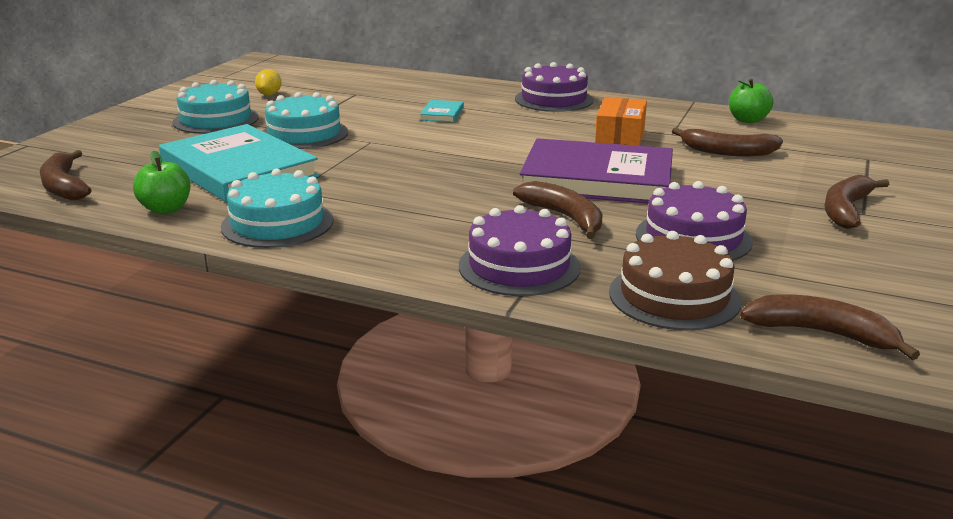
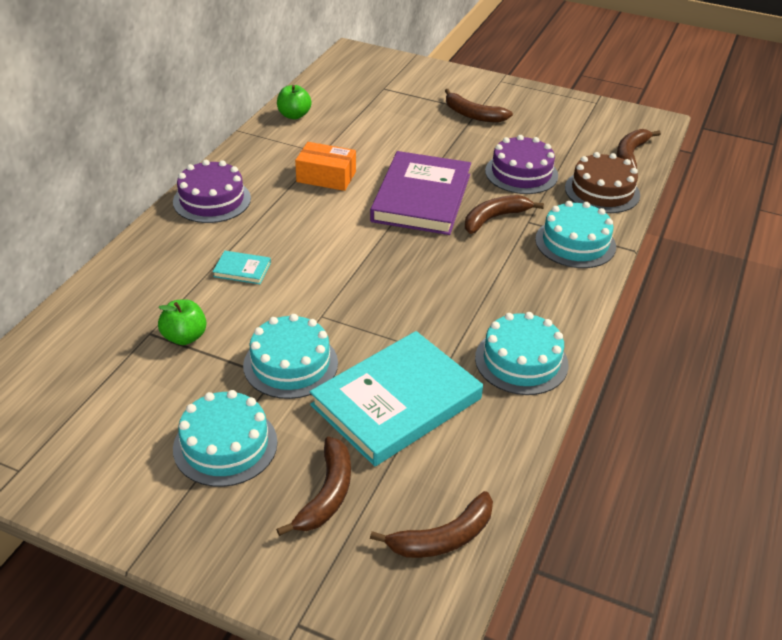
camera: 90 degrees left, 15 degrees up
green apple [133,151,190,214] -> green apple moved to [158,299,207,345]
yellow lemon [255,69,281,95] -> none
purple cake [459,205,581,296] -> turquoise cake [535,201,616,268]
brown banana [672,128,783,156] -> brown banana moved to [276,437,351,536]

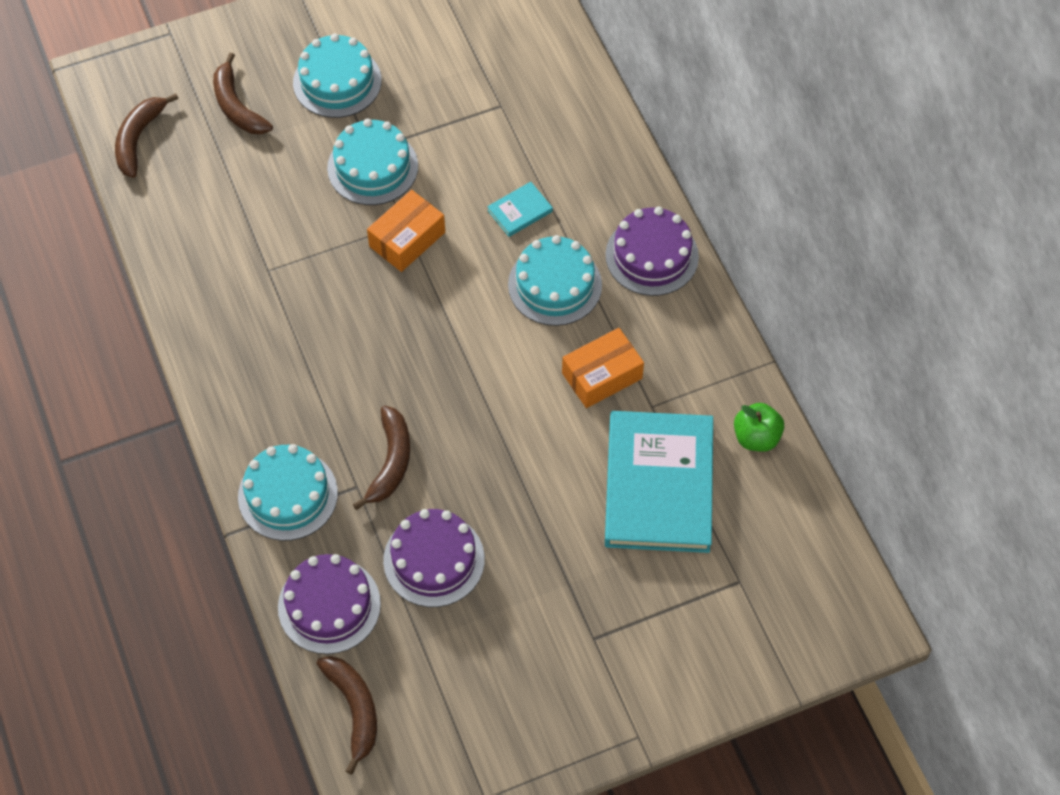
camera: 135 degrees right, 20 degrees up
green apple [158,299,207,345] -> none
turquoise book [310,331,483,466] -> turquoise book moved to [605,411,713,553]
purple book [370,151,471,235] -> none
brown banana [445,89,513,123] -> none
turquoise cake [475,312,569,395] -> turquoise cake moved to [508,235,602,326]
brown cake [565,152,640,213] -> purple cake [278,554,381,654]
none -> orange box [367,190,445,272]

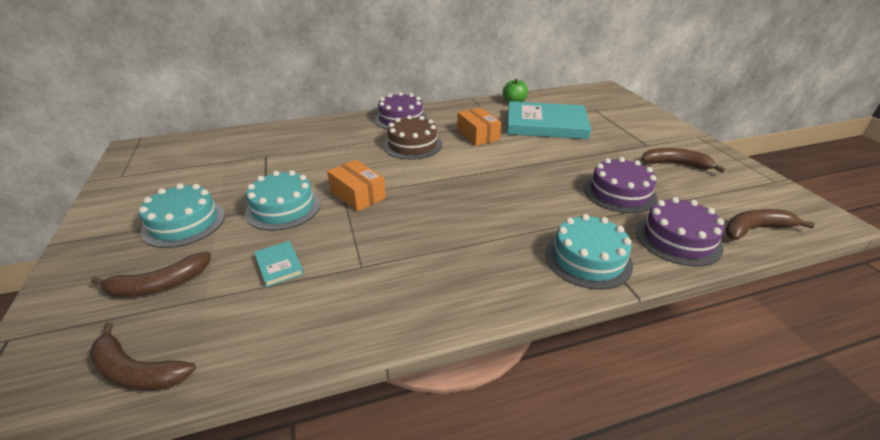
camera: 85 degrees left, 25 degrees down
brown banana [353,406,410,510] -> brown banana moved to [641,148,725,173]
turquoise book [487,182,553,237] -> turquoise book moved to [254,241,304,287]
turquoise cake [508,235,602,326] -> brown cake [383,115,442,160]

